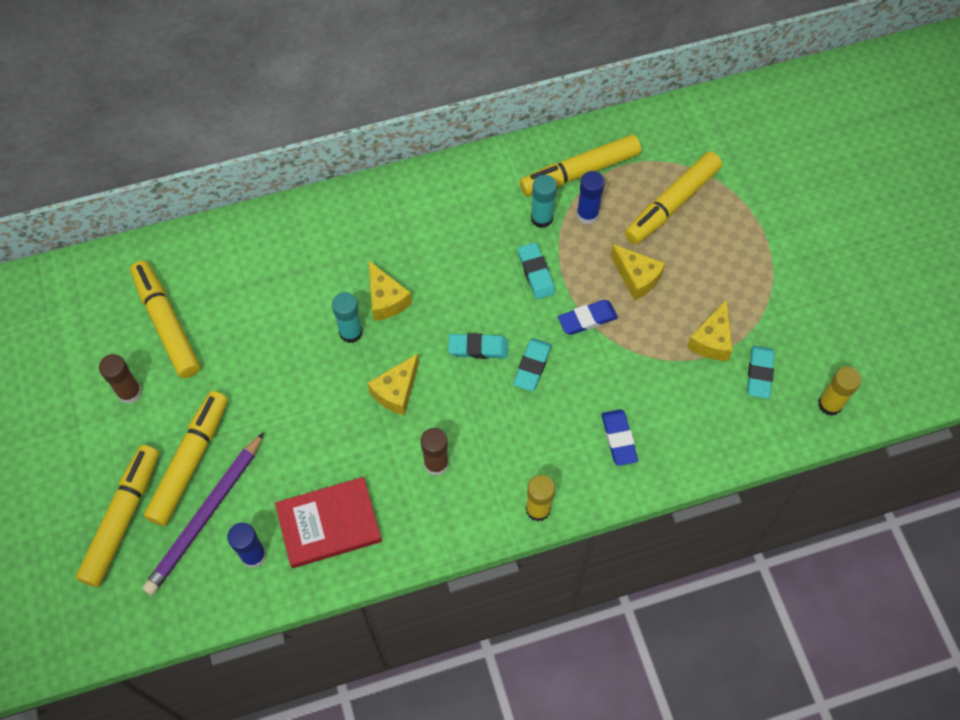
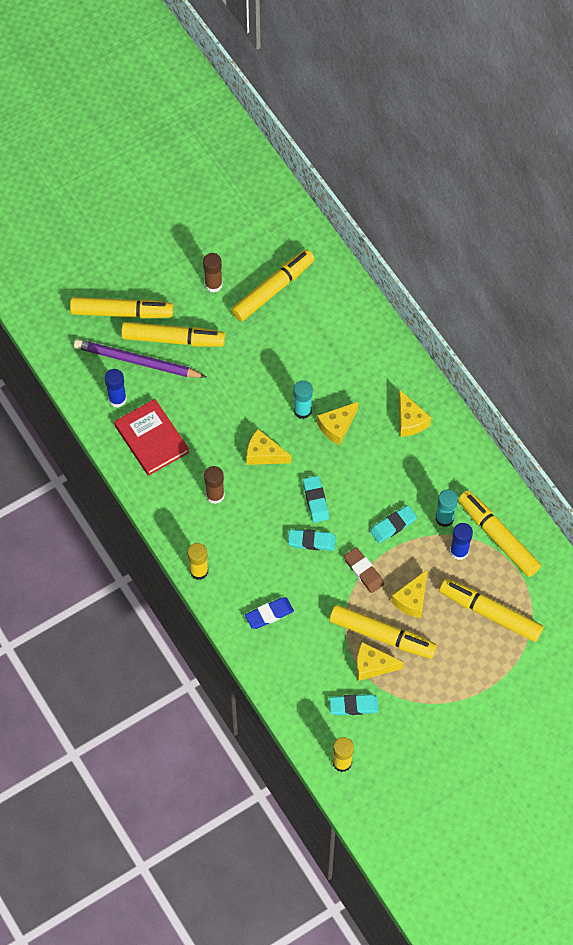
camera: 75 degrees right, 0 degrees up
blue eraser [558,300,618,335] -> brown eraser [344,547,384,593]
none -> yellow marker [329,605,437,659]
none -> yellow cheese [399,389,431,437]

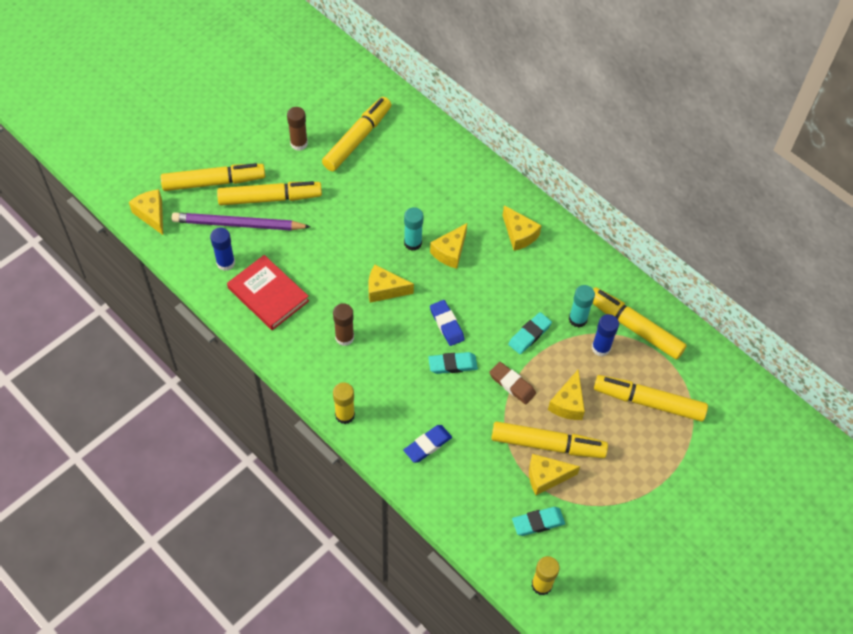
camera: 15 degrees left, 5 degrees down
turquoise eraser [303,476,329,523] -> blue eraser [430,300,465,346]
none -> yellow cheese [129,189,163,235]

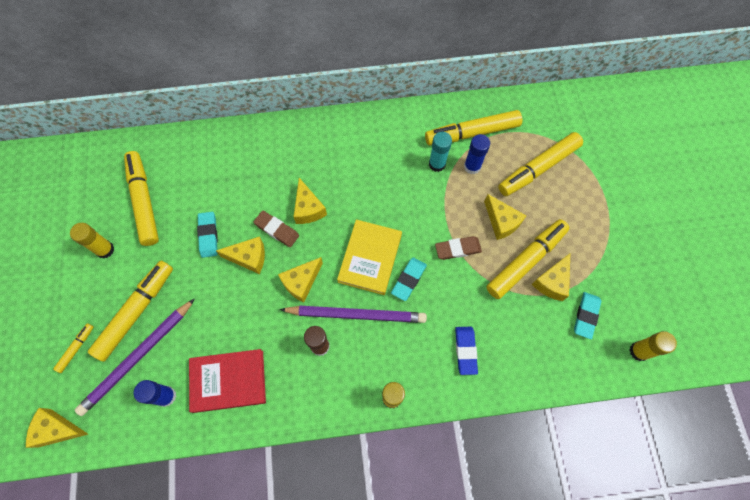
camera: 50 degrees left, 10 degrees up
yellow marker [161,163,265,191] -> yellow marker [53,323,94,373], size x0.47
brown glue stick [287,107,308,151] -> yellow glue stick [70,223,114,259]
turquoise glue stick [404,207,424,251] -> brown eraser [253,211,299,247]
blue eraser [430,300,465,346] -> yellow book [337,220,402,295]
yellow cheese [503,205,542,251] -> yellow cheese moved to [216,236,265,274]
turquoise eraser [508,312,552,354] -> turquoise eraser moved to [197,212,218,258]
none -> purple pencil [279,306,427,323]

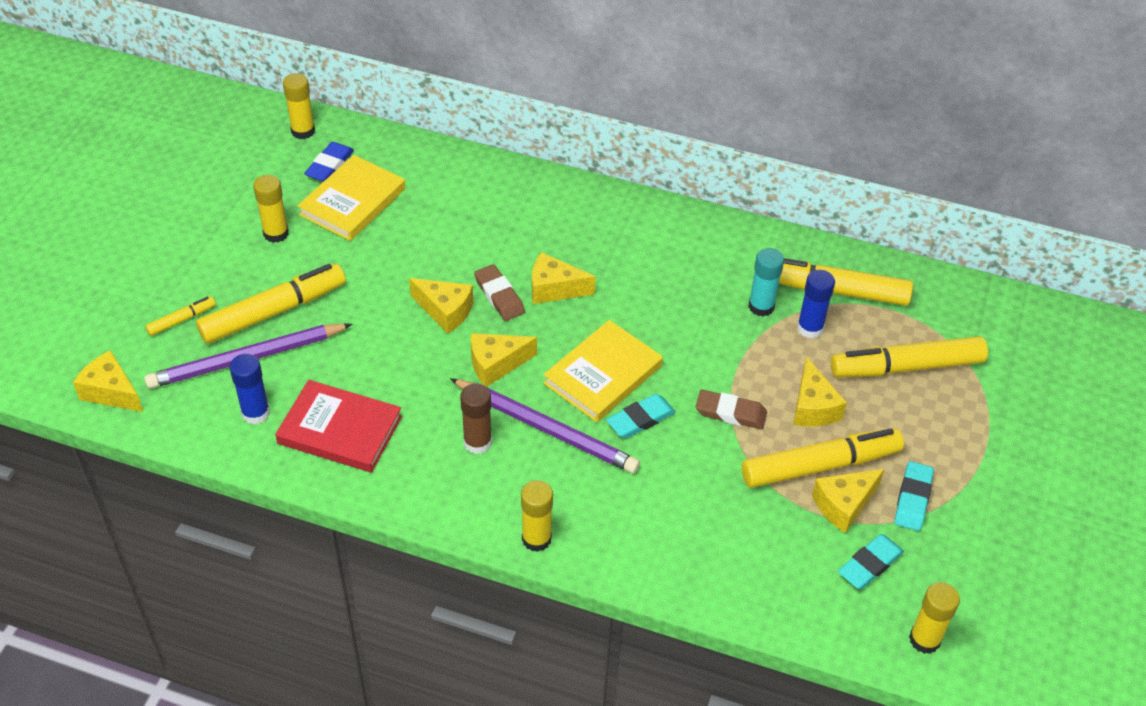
camera: 25 degrees right, 20 degrees down
yellow marker [124,151,159,246] -> yellow book [297,155,405,241]
turquoise eraser [197,212,218,258] -> turquoise eraser moved to [894,461,934,531]
yellow cheese [293,178,327,224] -> yellow cheese turned 90 degrees clockwise [532,252,596,304]
blue eraser [455,327,478,375] -> blue eraser moved to [304,142,354,182]
none -> yellow glue stick [283,73,315,139]

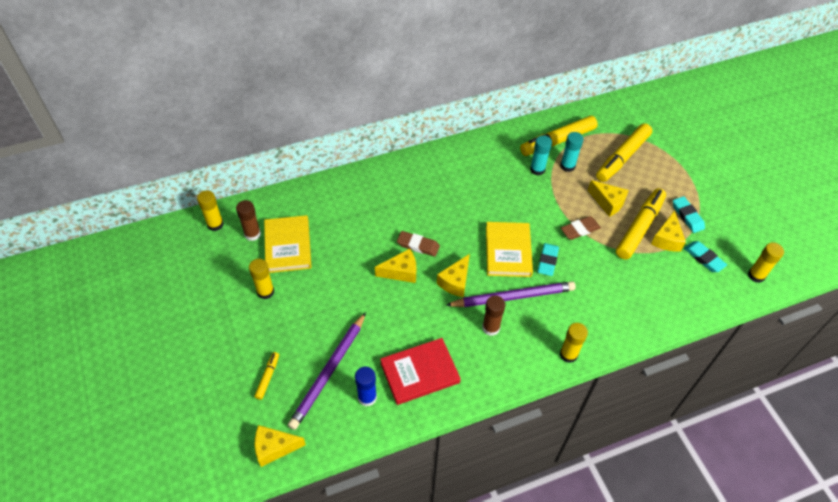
camera: 40 degrees left, 5 degrees up
yellow marker [196,264,346,344] -> none
blue eraser [304,142,354,182] -> brown glue stick [236,200,261,241]
yellow cheese [532,252,596,304] -> none
blue glue stick [797,270,835,338] -> turquoise glue stick [560,132,584,172]
turquoise eraser [838,534,904,589] -> turquoise eraser turned 45 degrees counterclockwise [684,241,727,272]

